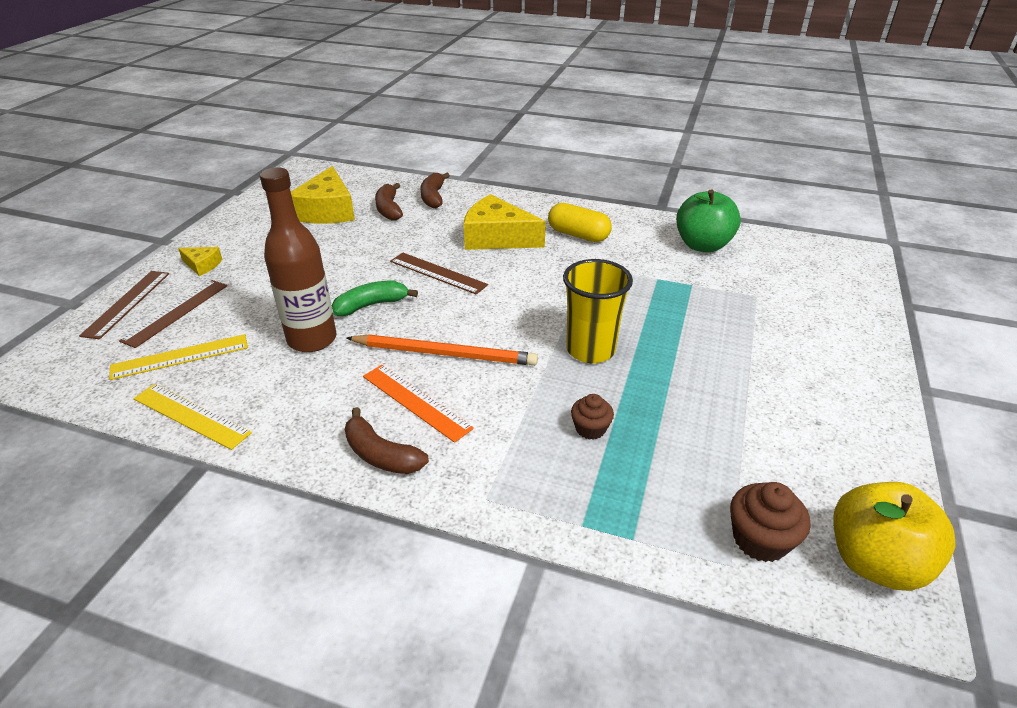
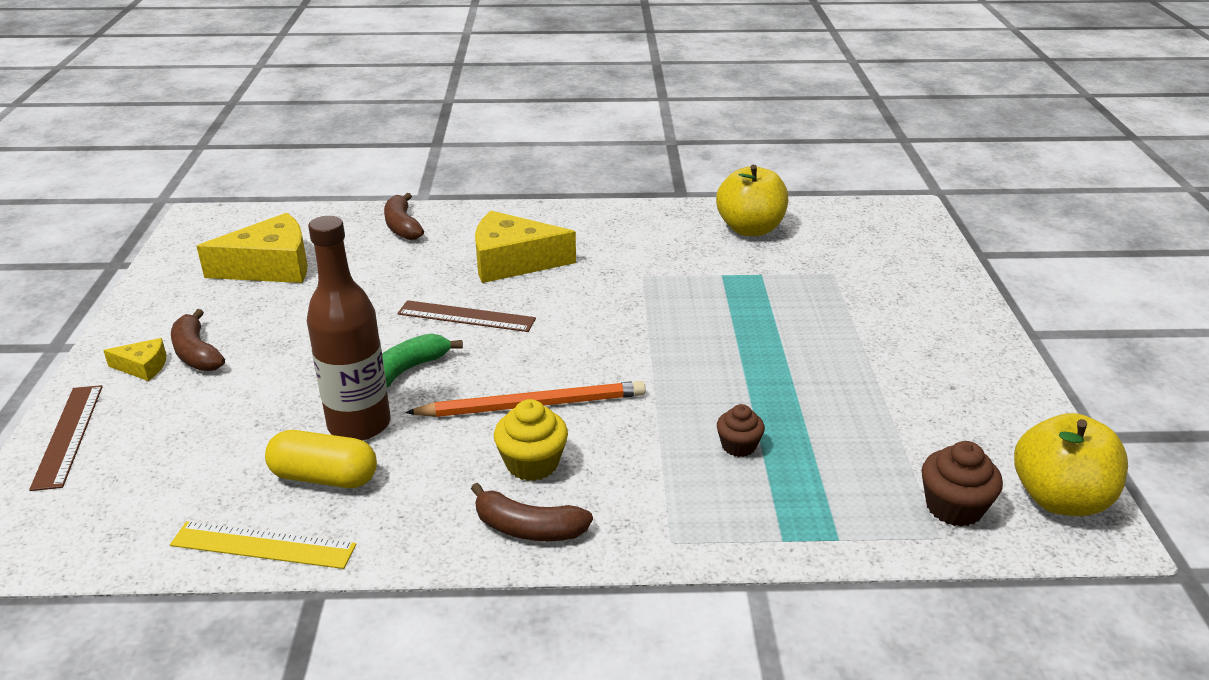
camera: 20 degrees left, 5 degrees down
yellow ruler [109,334,248,380] -> none
brown ruler [119,280,227,348] -> none
yellow cheese [291,166,355,223] -> yellow cheese turned 90 degrees counterclockwise [197,213,308,283]
orange ruler [363,365,474,443] -> yellow cupcake [494,399,568,481]
brown banana [375,183,403,221] -> brown banana moved to [171,309,225,371]
yellow capsule [548,203,612,242] -> yellow capsule moved to [265,430,377,488]
yellow cup [563,259,633,363] -> none
green apple [676,189,741,252] -> yellow apple [716,165,788,236]

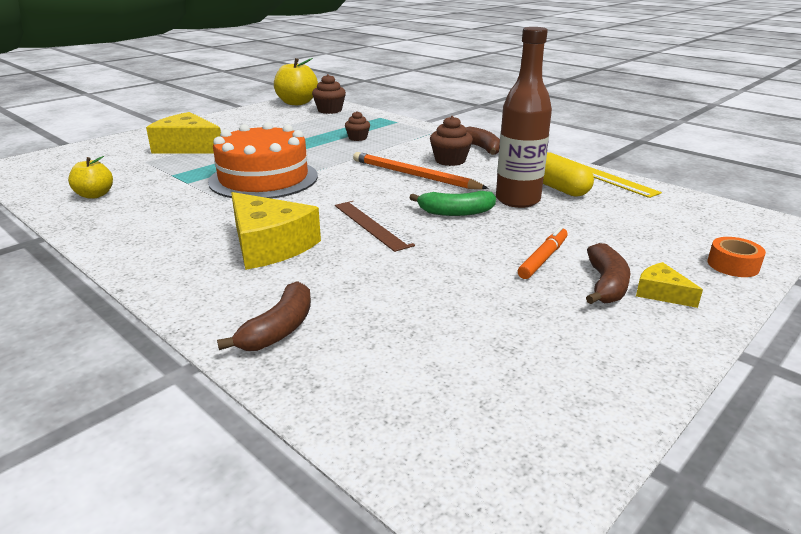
camera: 135 degrees left, 5 degrees down
brown ruler [29,385,103,491] -> orange tape [708,237,766,277]
yellow cheese [197,213,308,283] -> yellow cheese moved to [146,112,221,154]
yellow cupcake [494,399,568,481] -> brown cupcake [430,116,473,166]
yellow apple [716,165,788,236] -> yellow apple [68,156,113,199], size x0.60
none -> orange cake [208,122,318,199]
none -> orange marker [518,227,568,279]

